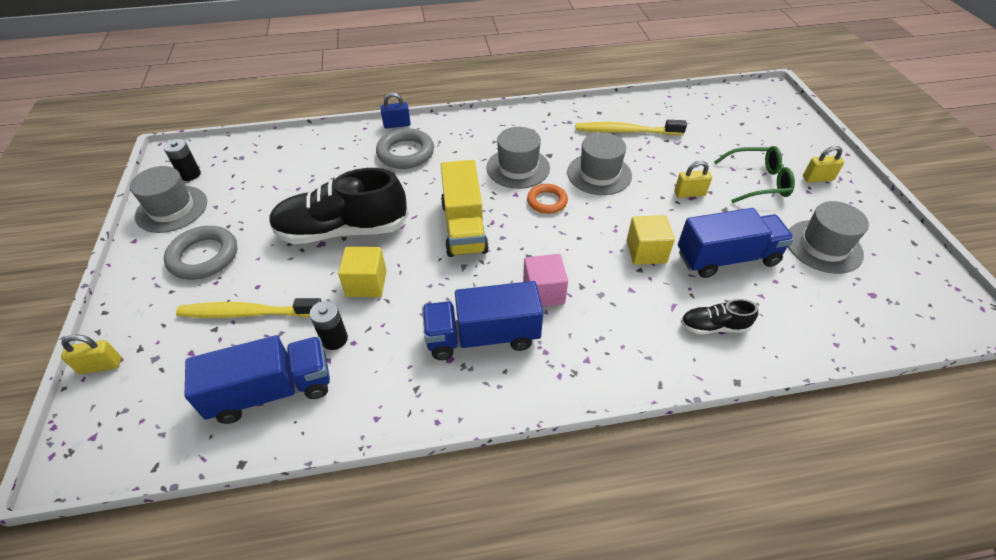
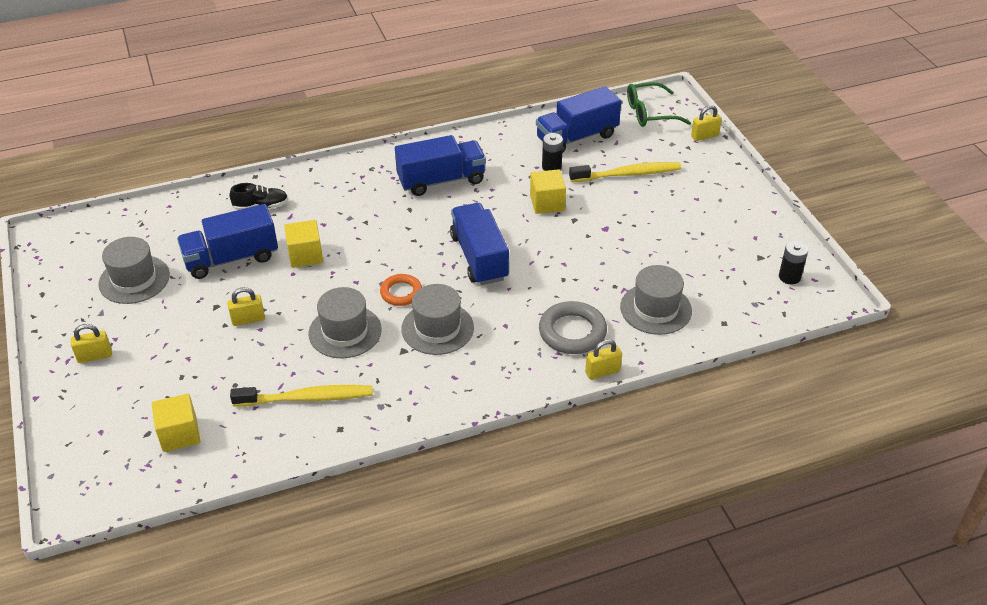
camera: 170 degrees right, 5 degrees down
grey hat [130,166,207,233] -> grey hat moved to [620,265,692,335]
grey ring [164,226,237,280] -> none
black shoe [269,168,409,244] -> none
blue padlock [380,93,411,129] -> yellow padlock [585,339,622,380]
yellow truck [441,160,489,257] -> blue truck [450,203,509,285]
pink cube [523,254,568,307] -> none
green glasses [714,146,795,203] -> green glasses moved to [627,82,691,127]
none -> yellow cube [152,394,200,452]

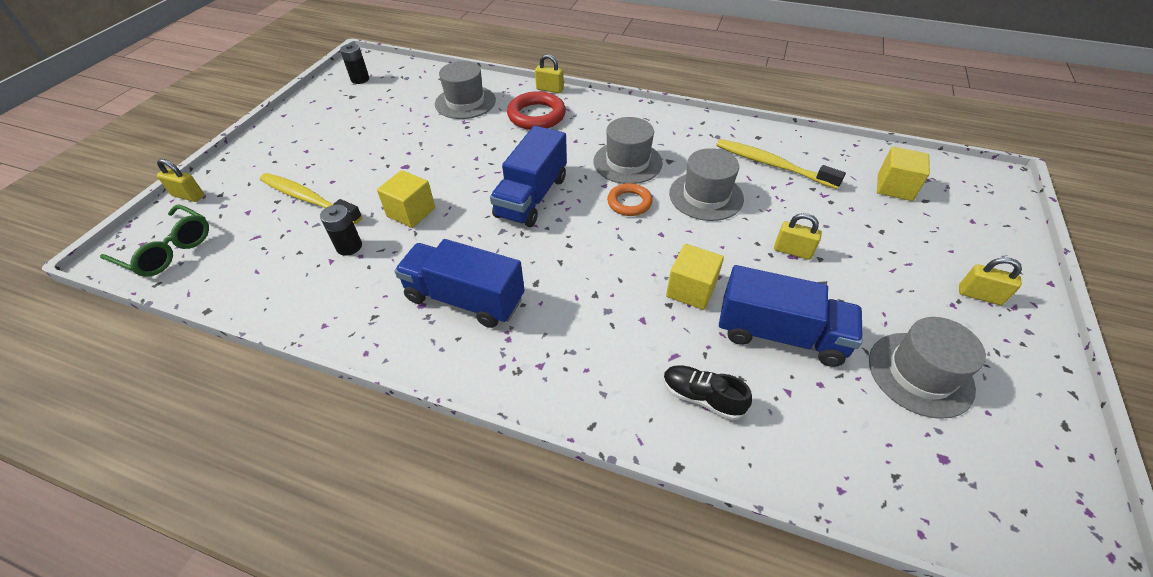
camera: 140 degrees left, 5 degrees up
blue truck [536,86,621,153] -> none
grey ring [539,301,607,354] -> red ring [507,91,566,130]

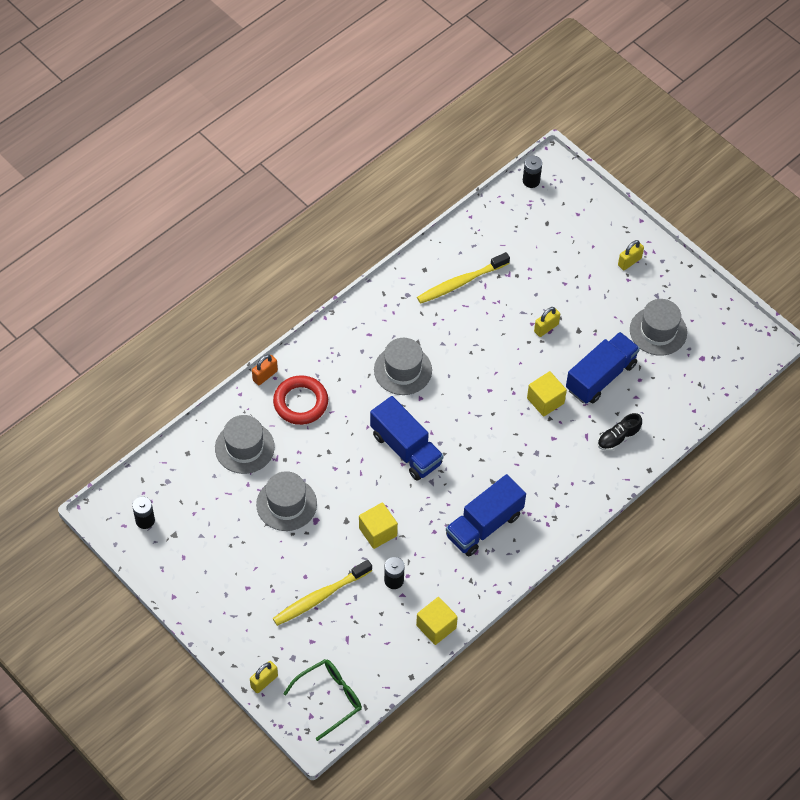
camera: 65 degrees left, 10 degrees up
yellow padlock [535,54,564,93] -> orange padlock [252,354,278,385]
orange ring [607,183,653,216] -> none
grey hat [669,148,744,221] -> grey hat moved to [256,471,317,531]
yellow cube [877,147,930,201] -> yellow cube moved to [416,597,458,645]
none -> black battery [523,156,542,188]

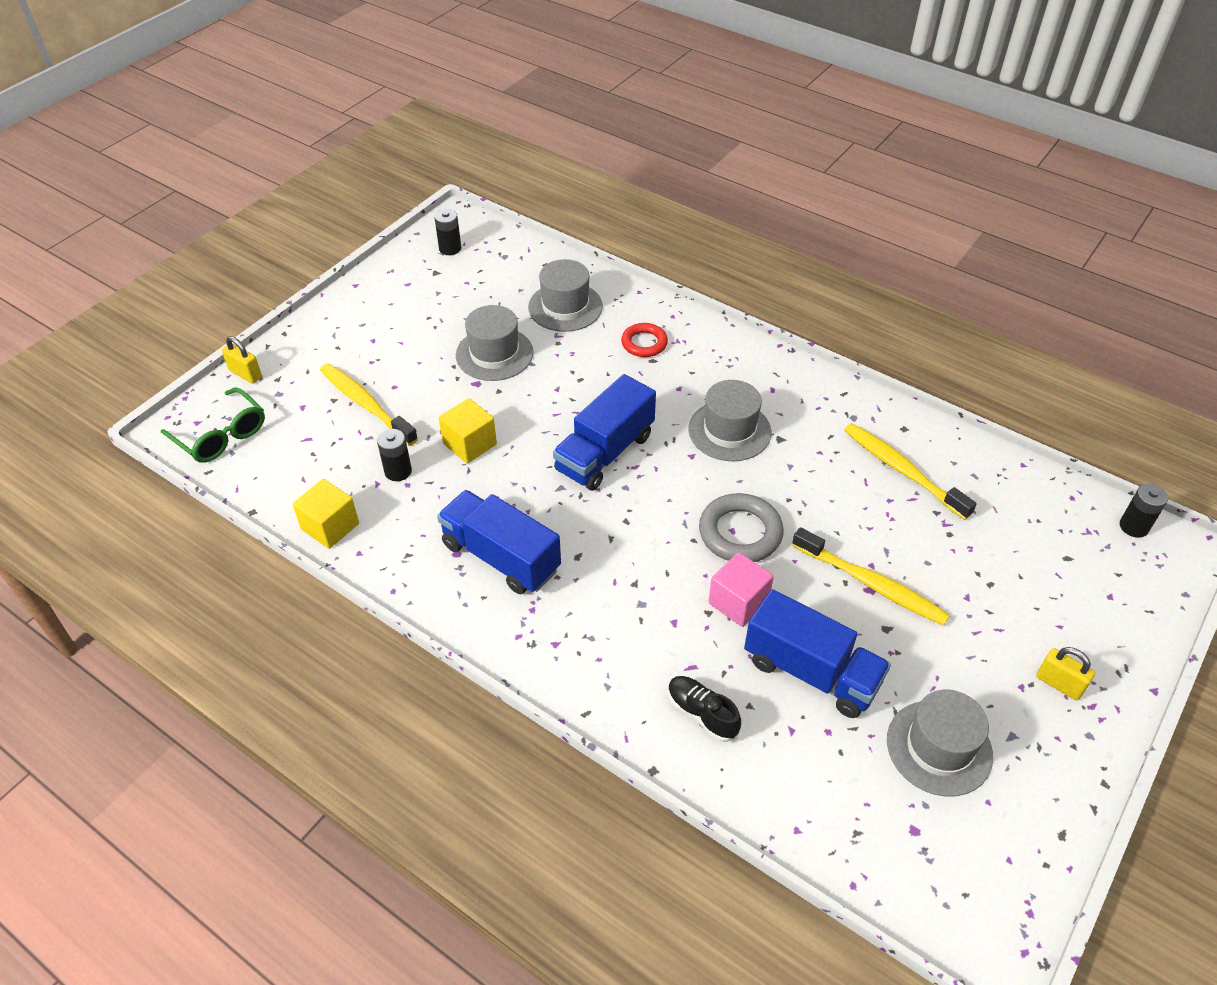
camera: 80 degrees right, 10 degrees down
orange padlock [252,354,278,385] -> none
red ring [273,375,328,425] -> red ring [621,323,668,357], size x0.64
yellow cube [527,371,567,417] -> pink cube [708,552,774,627]
yellow padlock [534,307,560,337] -> yellow toothbrush [792,527,950,626]
none -> grey ring [699,493,784,562]

